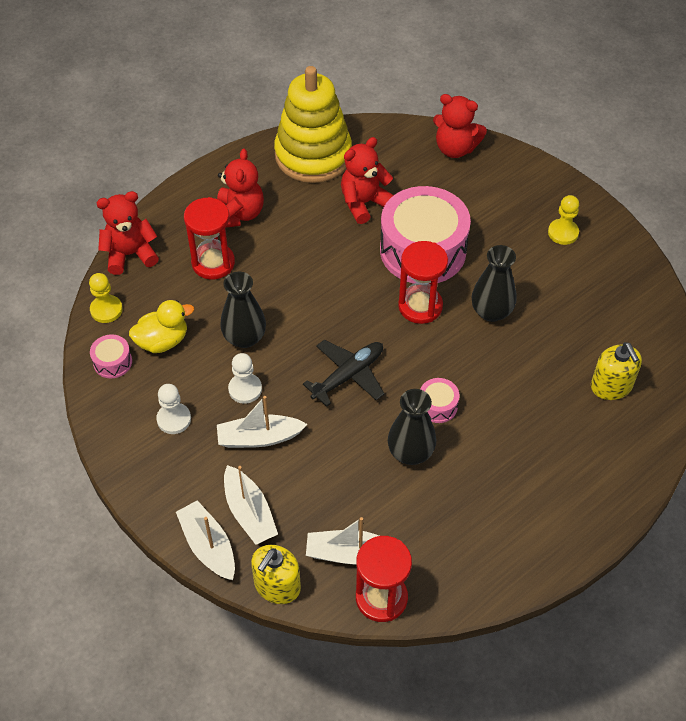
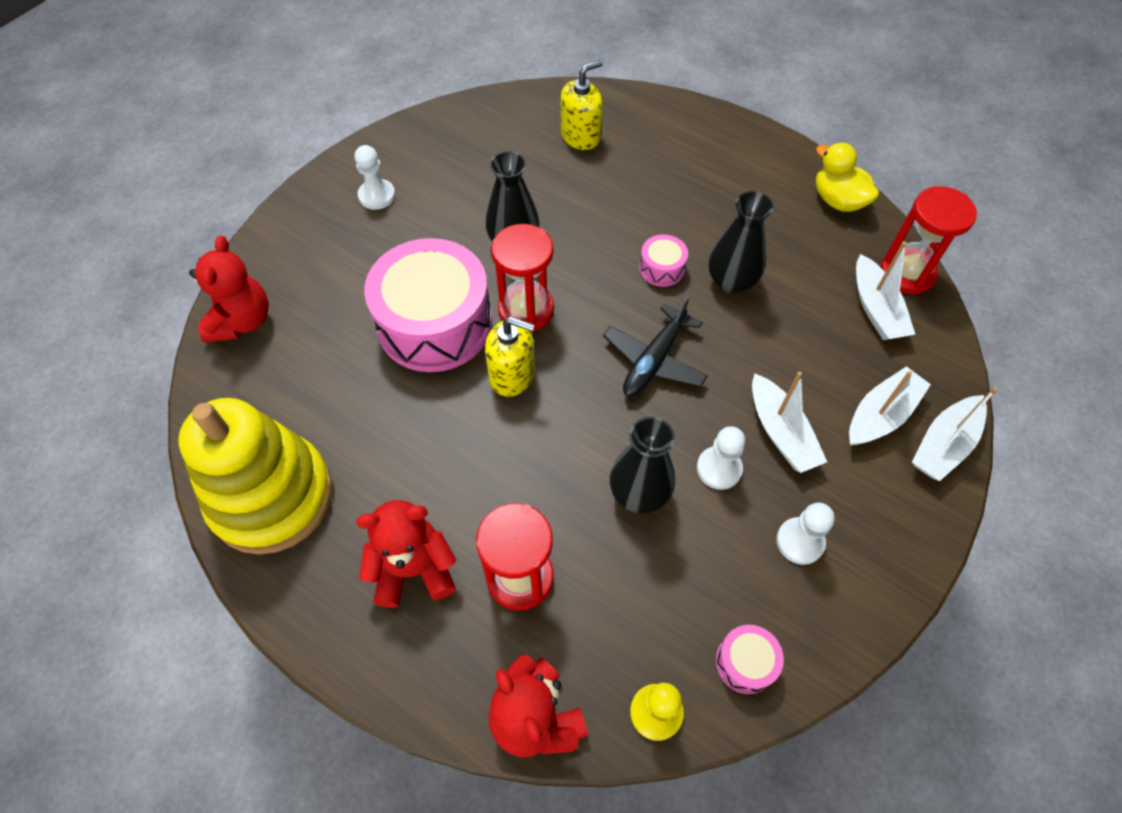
camera: 105 degrees left, 5 degrees up
yellow duck [129,300,194,353] -> yellow duck moved to [816,142,879,212]
yellow soap dispenser [251,545,301,604] -> yellow soap dispenser moved to [485,317,535,397]
black plane [303,340,384,407] -> black plane turned 90 degrees counterclockwise [603,295,708,397]
red teddy bear [341,137,394,224] -> none
yellow pawn [548,195,579,245] -> white pawn [355,145,395,210]

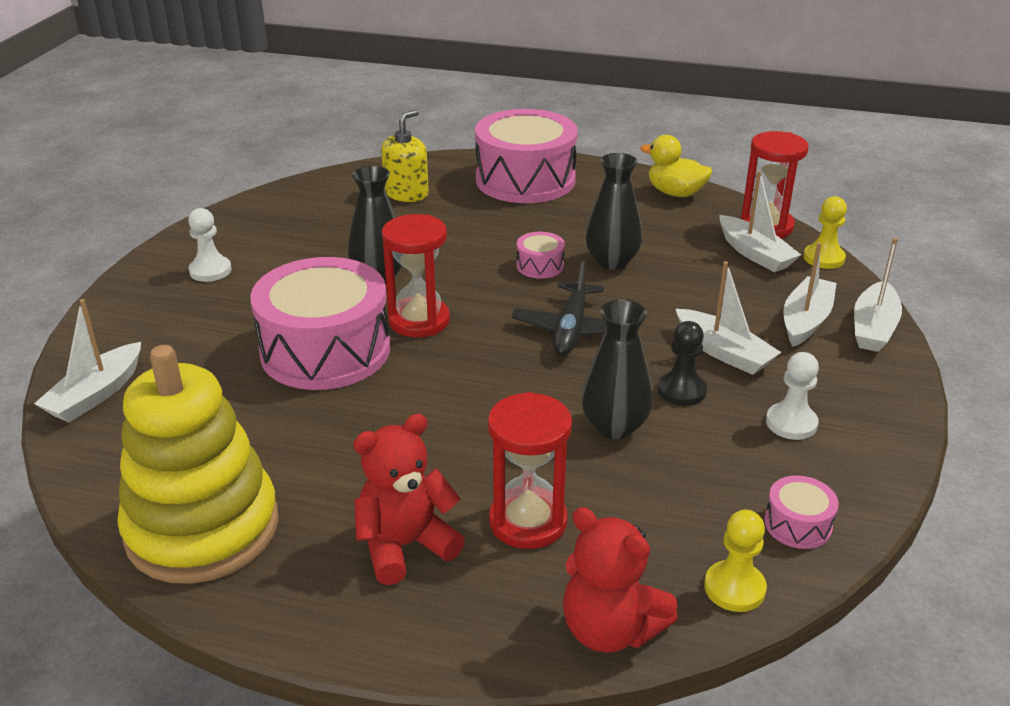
camera: 20 degrees left, 25 degrees down
red teddy bear [189,236,269,343] -> white boat [34,299,141,423]
yellow soap dispenser [485,317,535,397] -> none
white pawn [697,426,745,490] -> black pawn [658,321,707,406]
none -> pink drum [475,109,577,203]
none -> yellow pawn [803,196,847,269]

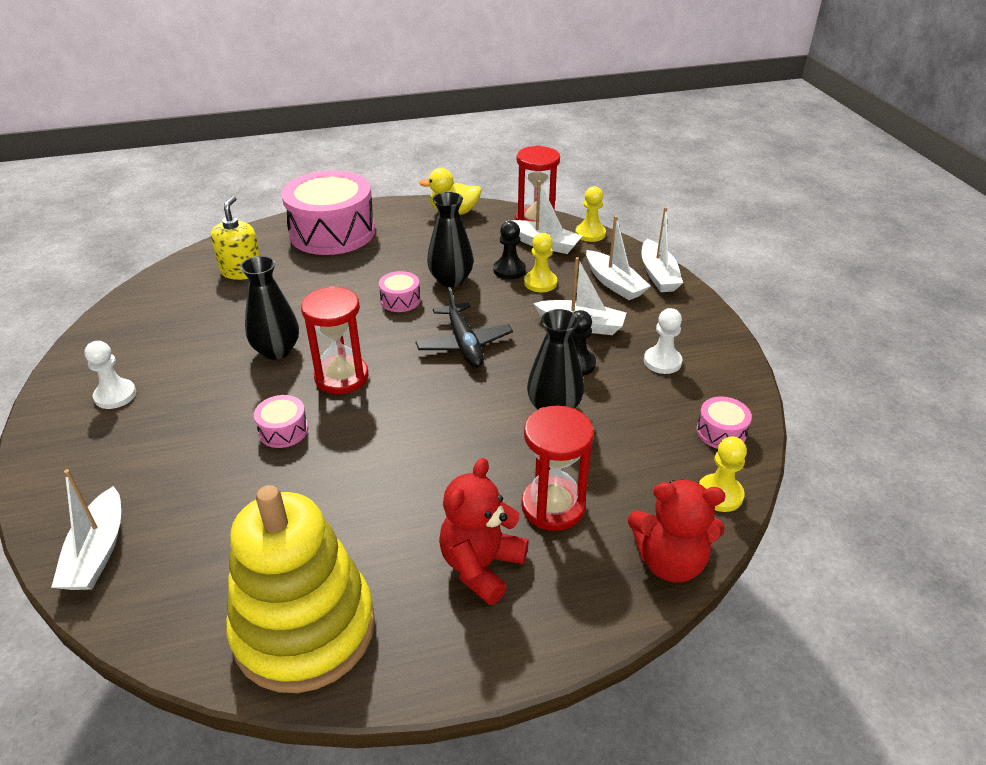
camera: 30 degrees left, 5 degrees up
pink drum [250,257,390,390] -> pink drum [254,395,308,448], size x0.42
white boat [783,242,837,347] -> white boat turned 150 degrees clockwise [586,216,650,300]
none -> black pawn [493,221,526,279]
none -> yellow pawn [524,233,557,292]

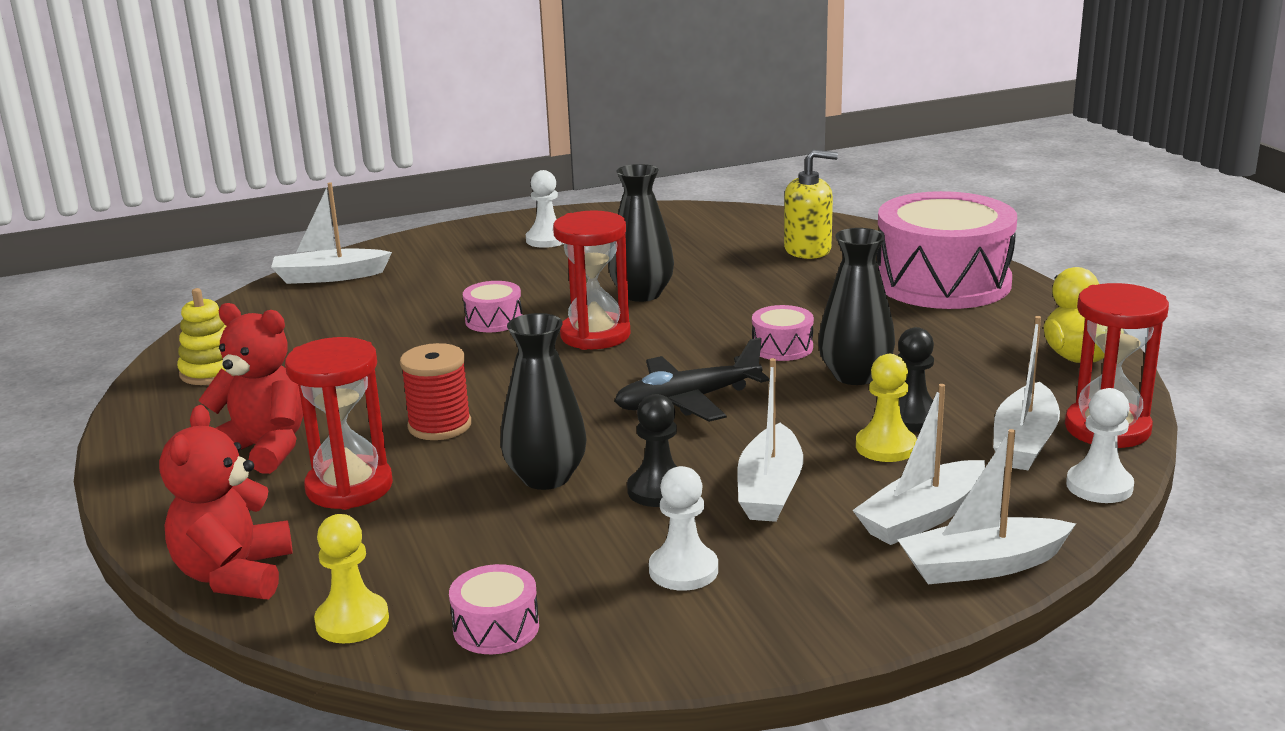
camera: 85 degrees right, 15 degrees down
yellow stacking toy [226,485,375,693] -> yellow stacking toy [177,288,234,385], size x0.44
yellow pawn [575,186,606,242] -> white pawn [1066,388,1134,503]
none -> red spool [400,343,471,440]

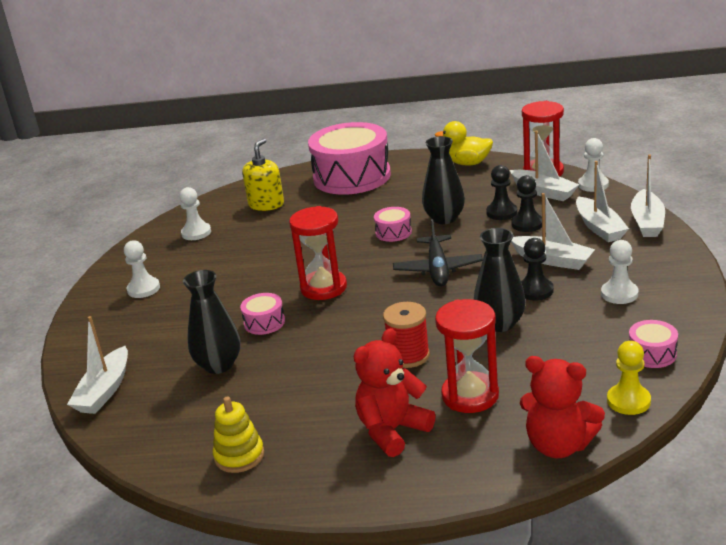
camera: 65 degrees left, 5 degrees up
black vase [608,164,674,302] -> black vase moved to [183,270,241,374]
yellow pawn [856,354,917,462] -> black pawn [511,175,542,232]
none -> white pawn [179,187,211,240]

